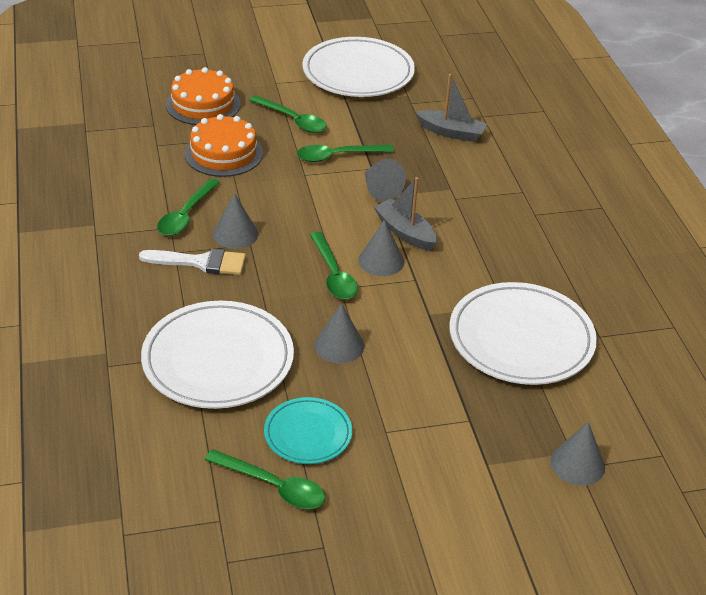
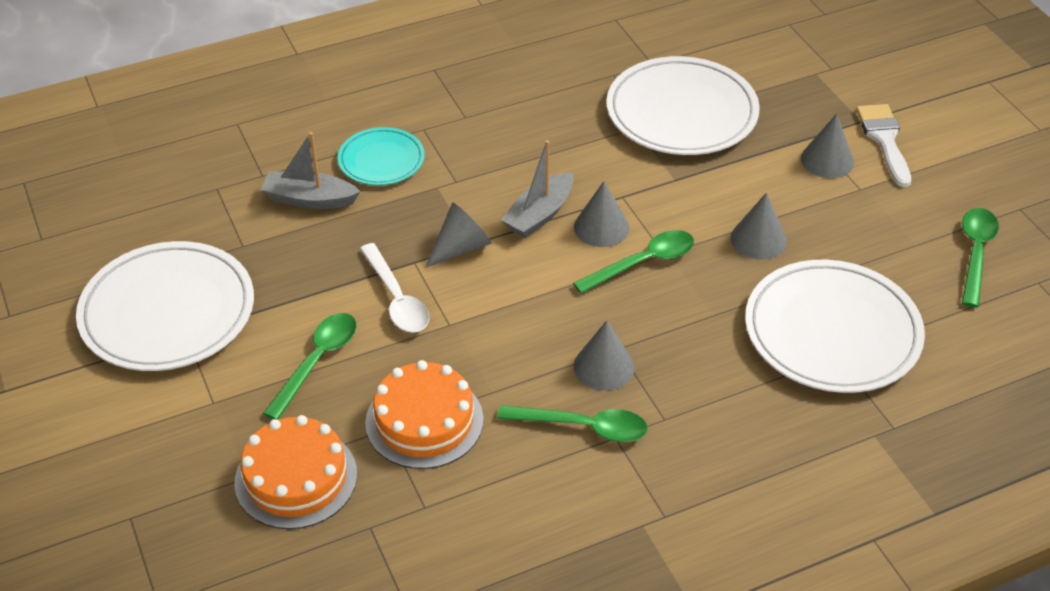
camera: 100 degrees left, 5 degrees up
white brush [139,249,246,275] -> white brush moved to [856,104,911,187]
turquoise plate [264,397,352,464] -> turquoise plate moved to [338,127,425,185]
green spoon [297,145,394,162] -> white spoon [360,243,429,333]
grey boat [416,74,487,142] -> grey boat turned 90 degrees counterclockwise [261,132,360,209]
grey cone [550,422,605,486] -> grey cone moved to [801,114,854,178]

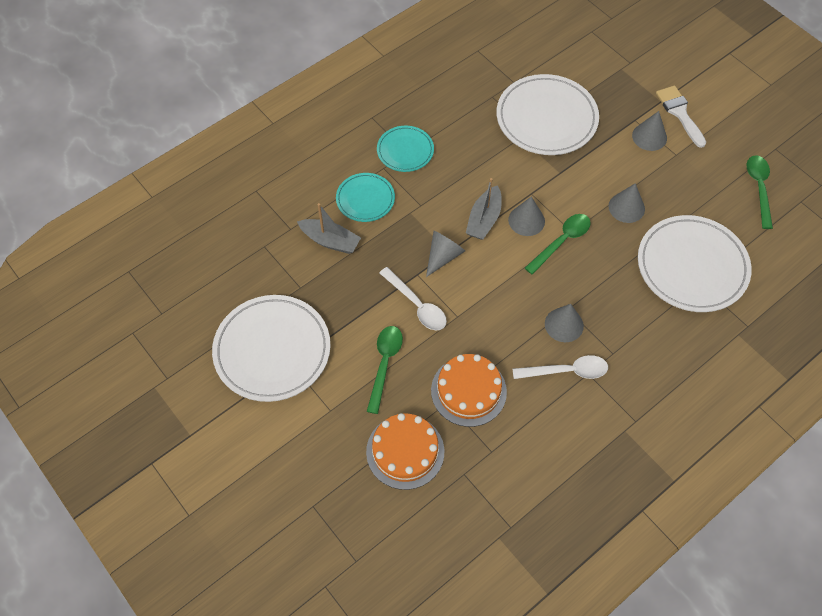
camera: 15 degrees left, 15 degrees up
grey boat [261,132,360,209] -> grey boat turned 150 degrees counterclockwise [297,203,361,254]
green spoon [497,405,648,442] -> white spoon [512,355,608,379]
none -> turquoise plate [377,126,434,172]

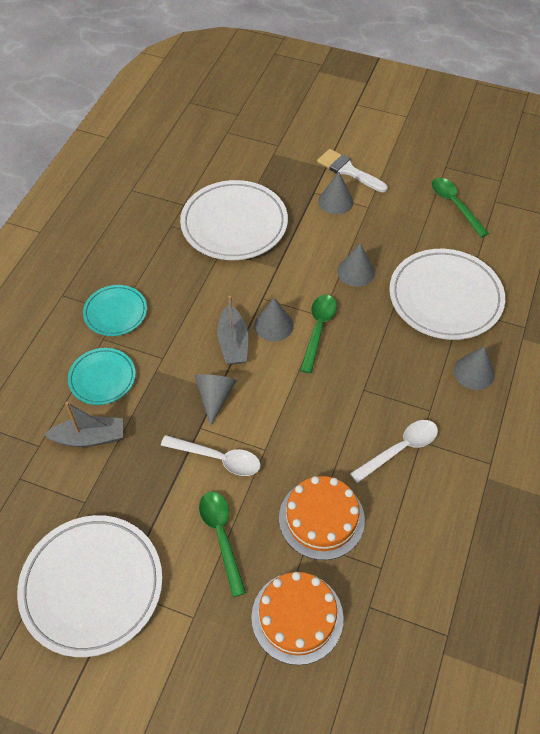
camera: 30 degrees left, 5 degrees down
grey cone [545,304,584,342] -> grey cone moved to [454,346,495,390]

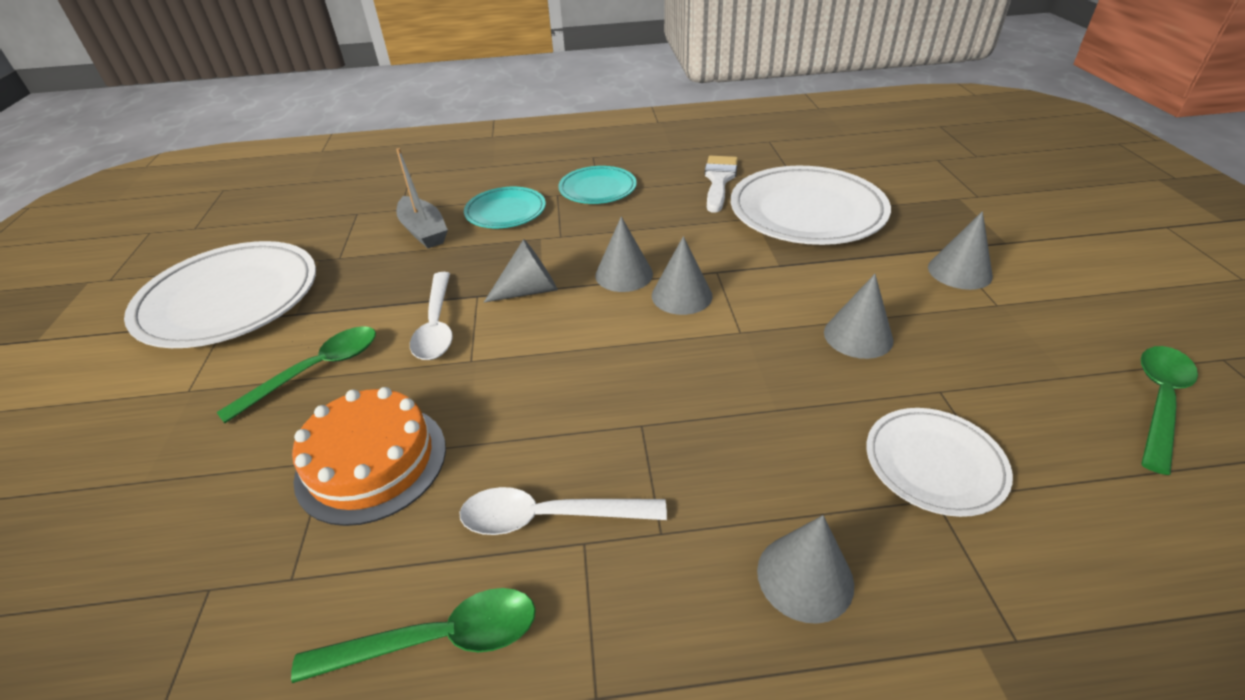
camera: 65 degrees right, 15 degrees down
grey boat [217,296,248,365] -> grey cone [595,216,653,292]
orange cake [251,572,344,665] -> none
green spoon [300,295,337,373] -> green spoon moved to [291,588,536,683]
white brush [317,149,388,192] -> white brush moved to [705,156,738,213]
white spoon [350,420,438,483] -> white spoon turned 150 degrees clockwise [460,487,667,535]
white plate [389,249,505,340] -> white plate [866,408,1013,517], size x0.55

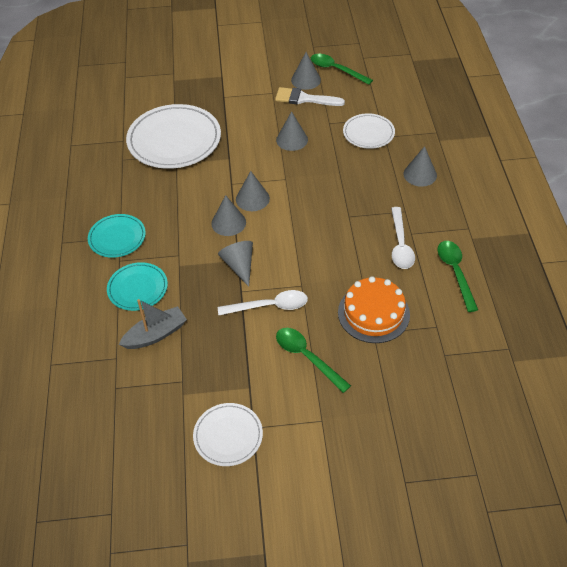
camera: 90 degrees left, 10 degrees up
white plate [124,241,316,348] -> white plate [193,403,263,466], size x0.55
white brush [705,156,738,213] -> white brush moved to [275,87,345,106]
grey cone [928,211,993,290] -> grey cone moved to [291,52,321,90]

